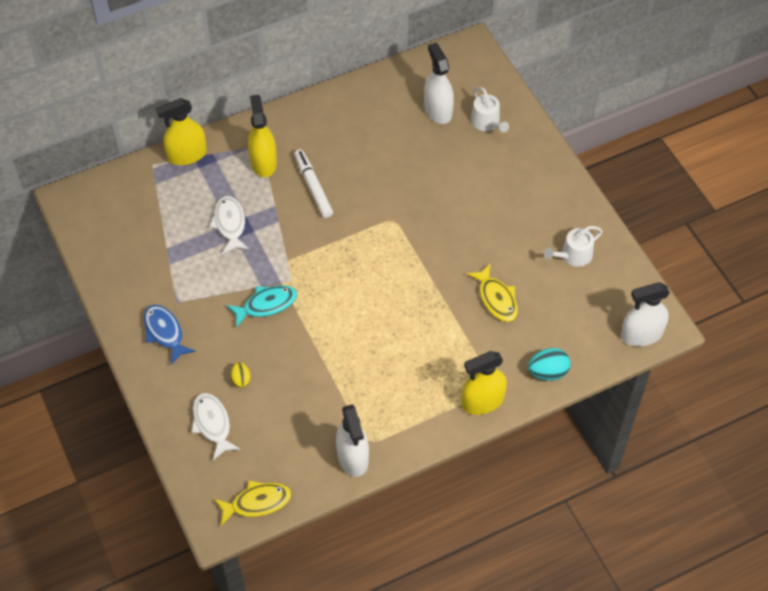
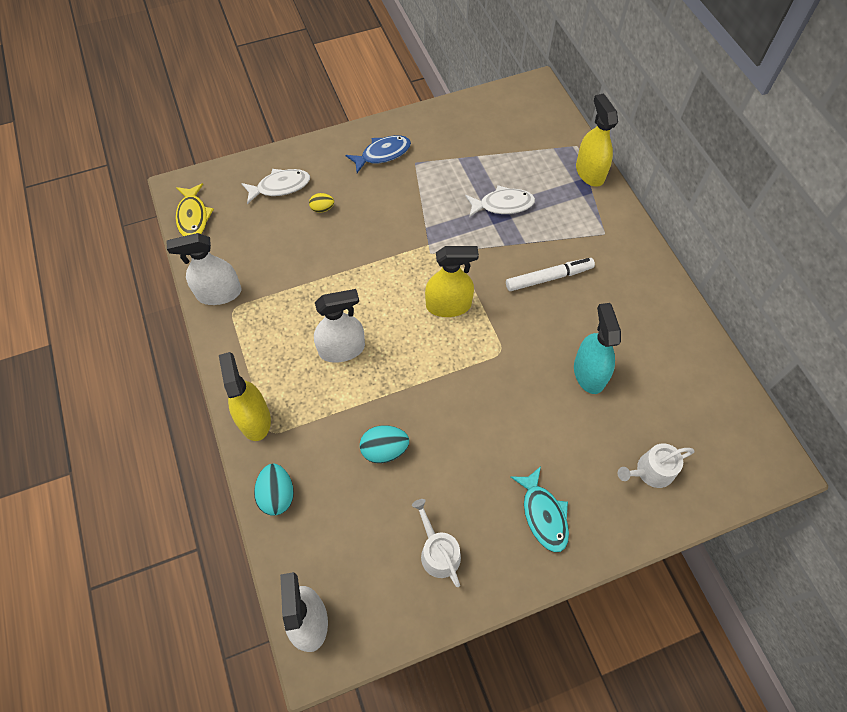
camera: 95 degrees right, 5 degrees up
turquoise fish [227,285,297,327] -> turquoise fish moved to [511,466,569,552]
yellow spray bottle [248,95,277,177] -> yellow spray bottle moved to [425,246,479,317]
white spray bottle [424,43,454,124] -> white spray bottle moved to [314,289,365,363]
yellow fish [467,263,518,322] -> turquoise egg [360,425,409,463]
none -> turquoise spray bottle [574,303,621,394]

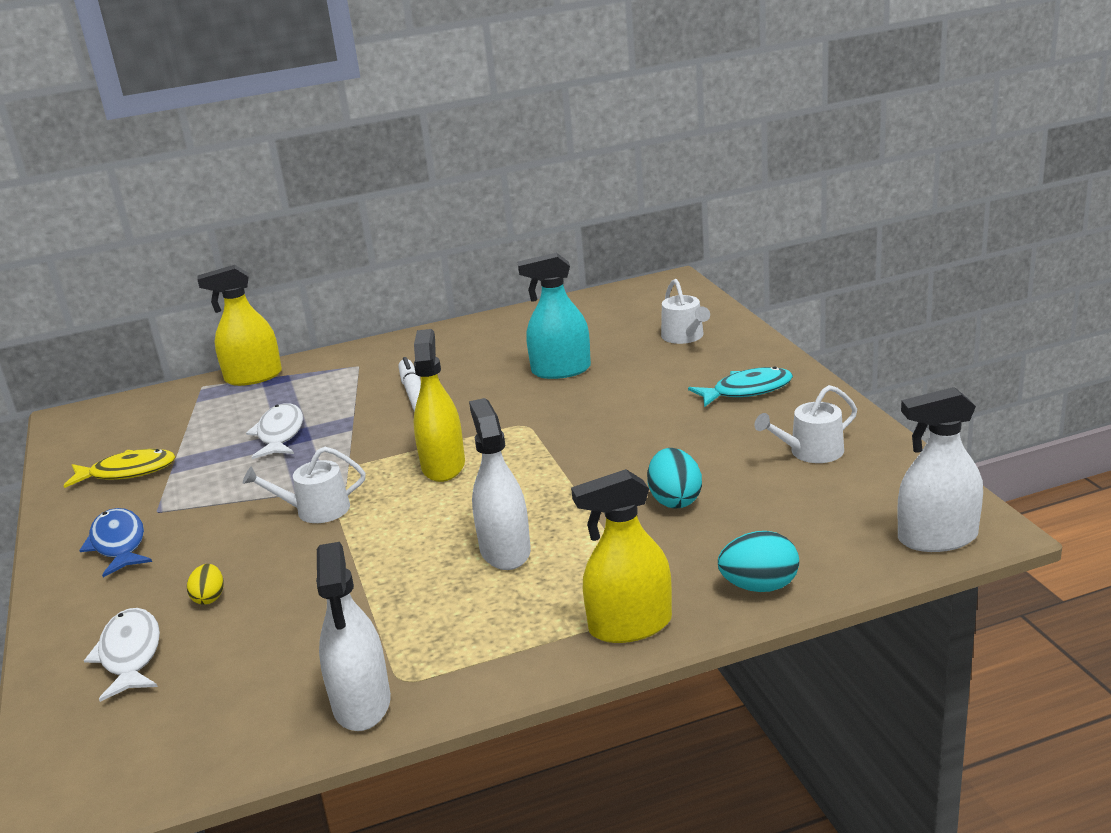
camera: 85 degrees left, 35 degrees down
yellow fish [176,183,214,236] -> yellow fish moved to [64,449,175,488]
none -> white watering can [243,447,365,523]

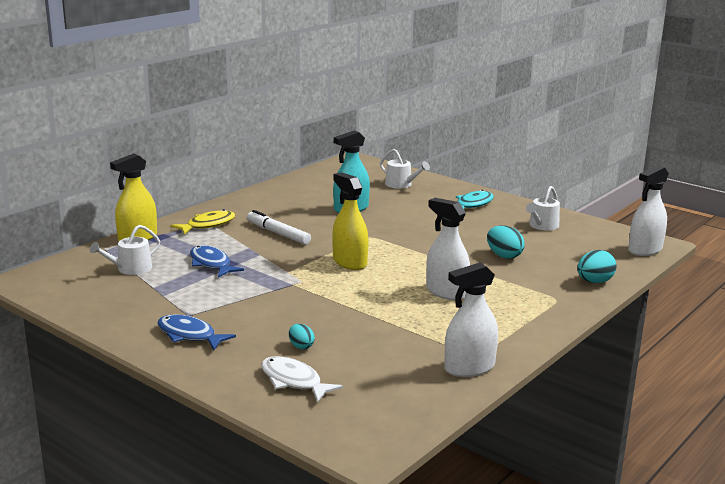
camera: 35 degrees left, 5 degrees down
yellow fish [64,449,175,488] -> yellow fish moved to [170,209,235,235]
yellow egg [187,564,224,605] -> turquoise egg [289,324,315,349]
white watering can [243,447,365,523] -> white watering can moved to [90,225,160,275]
white fish [246,403,303,459] -> blue fish [190,245,244,278]
white spray bottle [316,542,391,731] -> white spray bottle turned 105 degrees clockwise [444,262,498,377]
yellow spray bottle [571,469,672,643] -> none

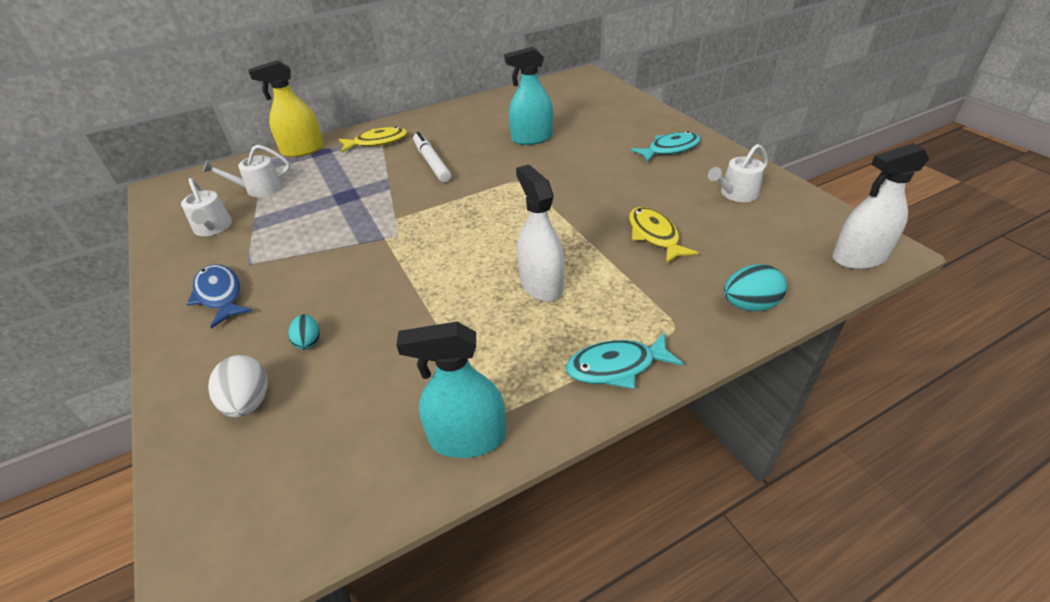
camera: 25 degrees right, 20 degrees up
blue fish [190,245,244,278] -> none
white fish [261,356,343,403] -> white egg [208,355,268,417]
yellow spray bottle [332,172,369,270] -> none
white watering can [380,149,430,189] -> white watering can moved to [181,178,232,236]
white spray bottle [444,262,498,377] -> turquoise spray bottle [397,322,506,458]
turquoise egg [487,225,524,259] -> yellow fish [629,207,699,264]
none -> turquoise fish [566,333,683,389]

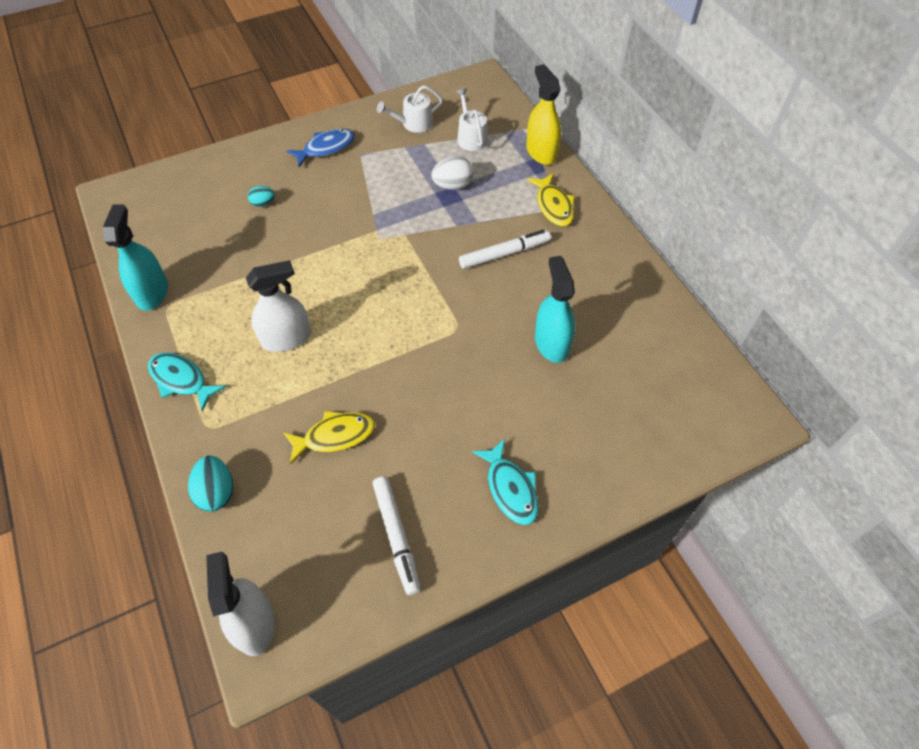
camera: 90 degrees right, 15 degrees up
white egg [208,355,268,417] -> white egg moved to [431,156,474,190]
turquoise fish [566,333,683,389] -> turquoise fish turned 45 degrees counterclockwise [148,352,226,411]
white watering can [708,144,768,202] -> white marker [372,476,421,595]

